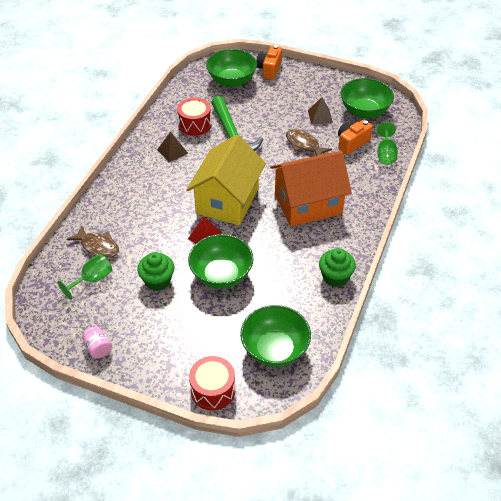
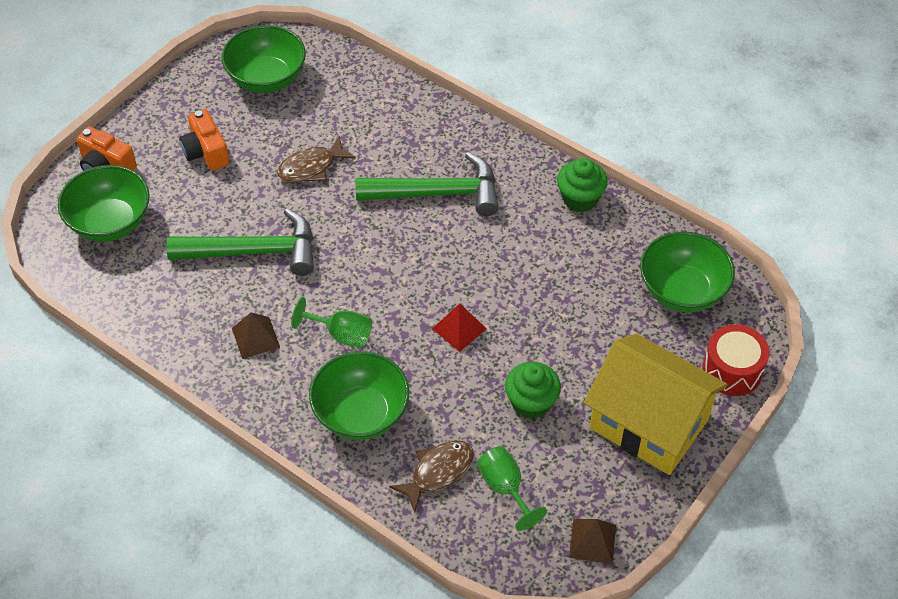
camera: 75 degrees left, 5 degrees up
pink jar [82,326,112,359] -> none
red drum [177,97,212,136] -> none
yellow house [187,135,266,225] -> yellow house moved to [584,333,728,475]
green bowl [188,234,254,289] -> green bowl moved to [309,351,409,440]
orange house [270,151,352,227] -> green hammer [356,152,499,216]
brown pyramid [308,97,333,125] -> brown pyramid moved to [569,519,616,564]
orange camera [338,120,373,155] -> orange camera moved to [179,109,230,171]
green goblet [377,122,398,165] -> green goblet moved to [291,297,372,348]

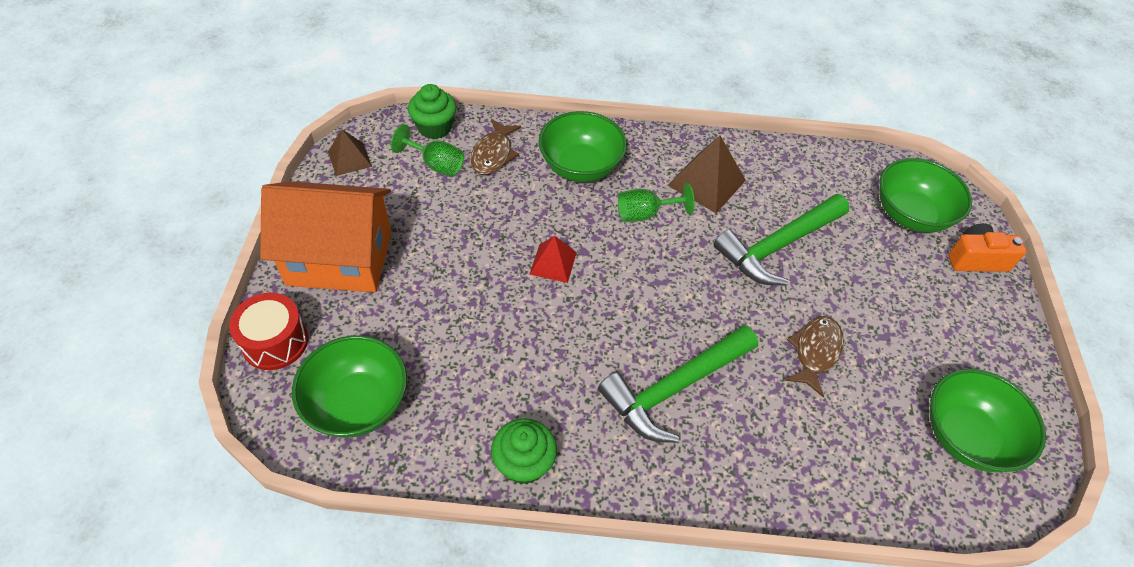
camera: 145 degrees right, 0 degrees up
orange camera [179,109,230,171] -> none
brown pyramid [232,312,280,359] -> brown pyramid [668,136,746,213], size x1.60
green cupcake [505,362,561,419] -> green cupcake moved to [408,84,456,139]
yellow house [584,333,728,475] -> orange house [260,181,391,293]

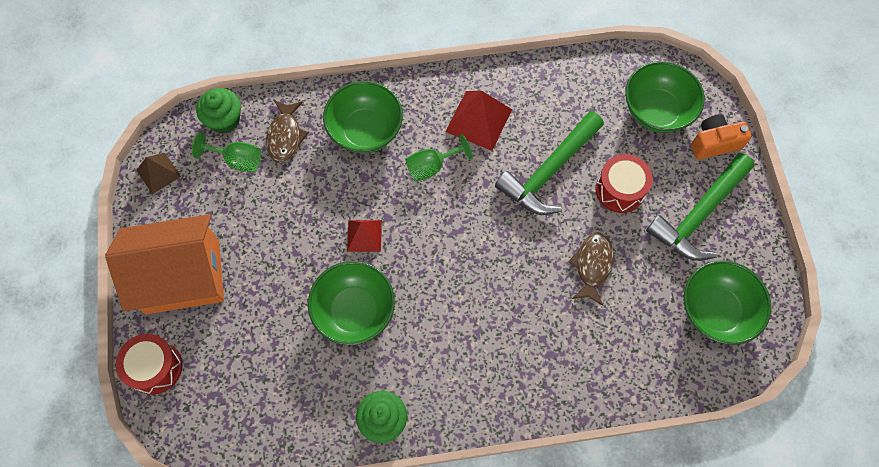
camera: 10 degrees left, 15 degrees up
green bowl [292,335,407,438] -> green bowl moved to [308,261,395,345]
green hammer [598,325,758,443] -> green hammer moved to [646,153,754,261]
brown pyramid [668,136,746,213] -> red pyramid [445,91,512,151]
none -> red drum [595,154,653,213]

